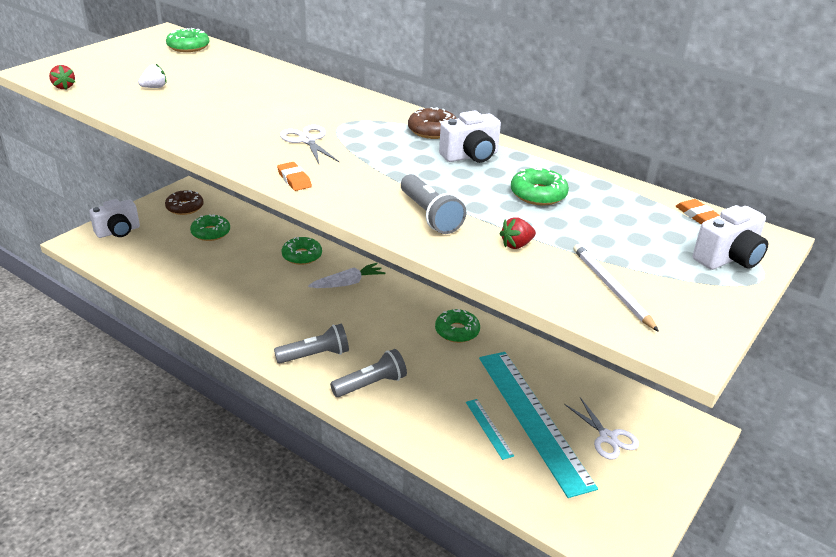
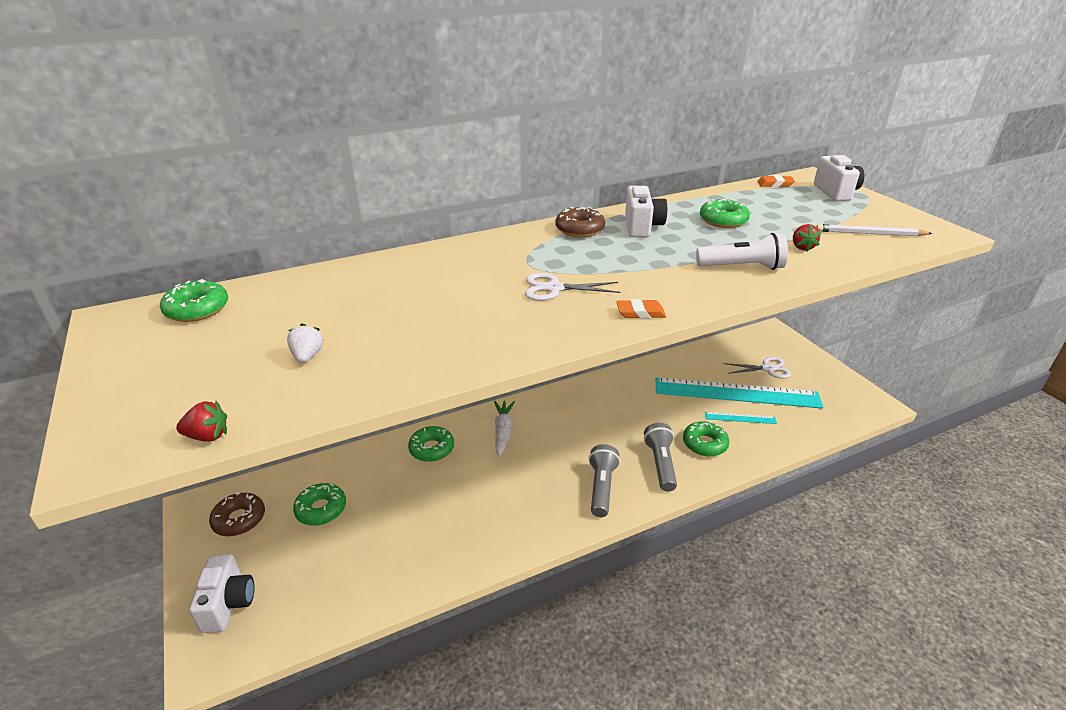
camera: 60 degrees left, 0 degrees up
grey flashlight [401,174,466,234] -> white flashlight [696,233,788,270]
green donut [435,309,480,343] -> green donut moved to [683,421,730,457]

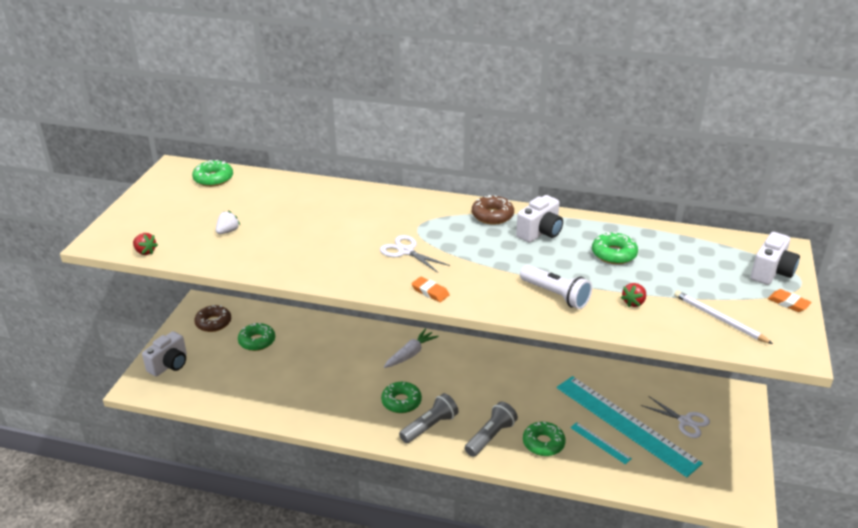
camera: 40 degrees right, 0 degrees up
green donut [408,426,454,462] -> green donut moved to [381,382,422,413]
orange eraser [757,175,795,187] -> orange eraser moved to [768,289,811,312]

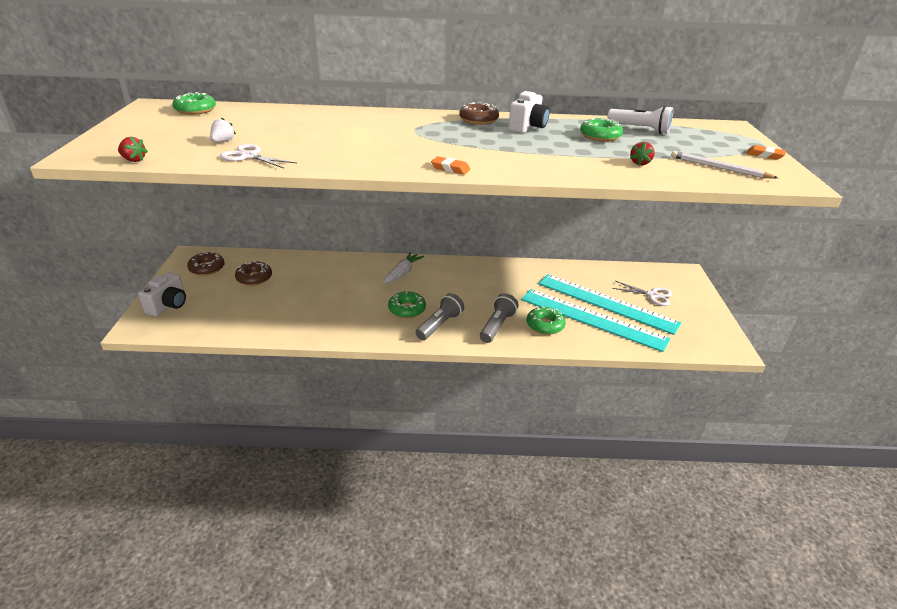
camera: 15 degrees left, 0 degrees up
green donut [238,323,275,351] -> brown donut [235,261,272,286]
white scissors [380,235,450,273] -> white scissors moved to [220,144,297,169]
white flashlight [520,265,592,309] -> white flashlight moved to [607,106,673,134]
turquoise ruler [570,422,632,464] -> turquoise ruler [521,289,670,352], size x2.44
white camera [751,232,800,285] -> none

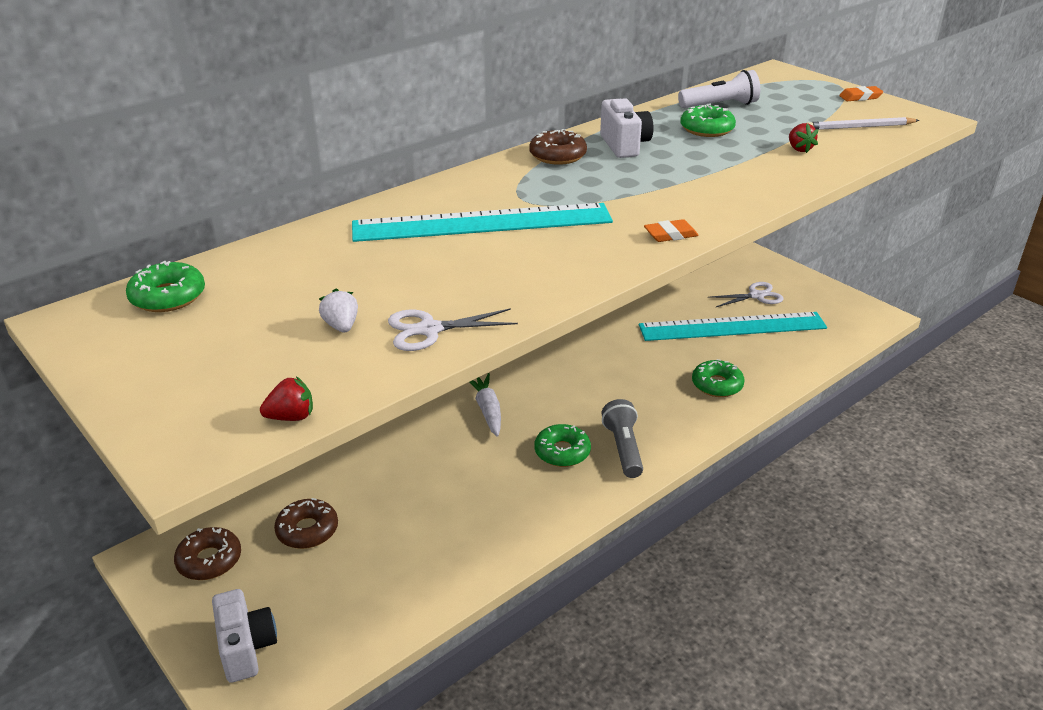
camera: 40 degrees left, 0 degrees up
grey flashlight [480,293,519,343] -> none
turquoise ruler [521,289,670,352] -> turquoise ruler moved to [352,203,613,242]

